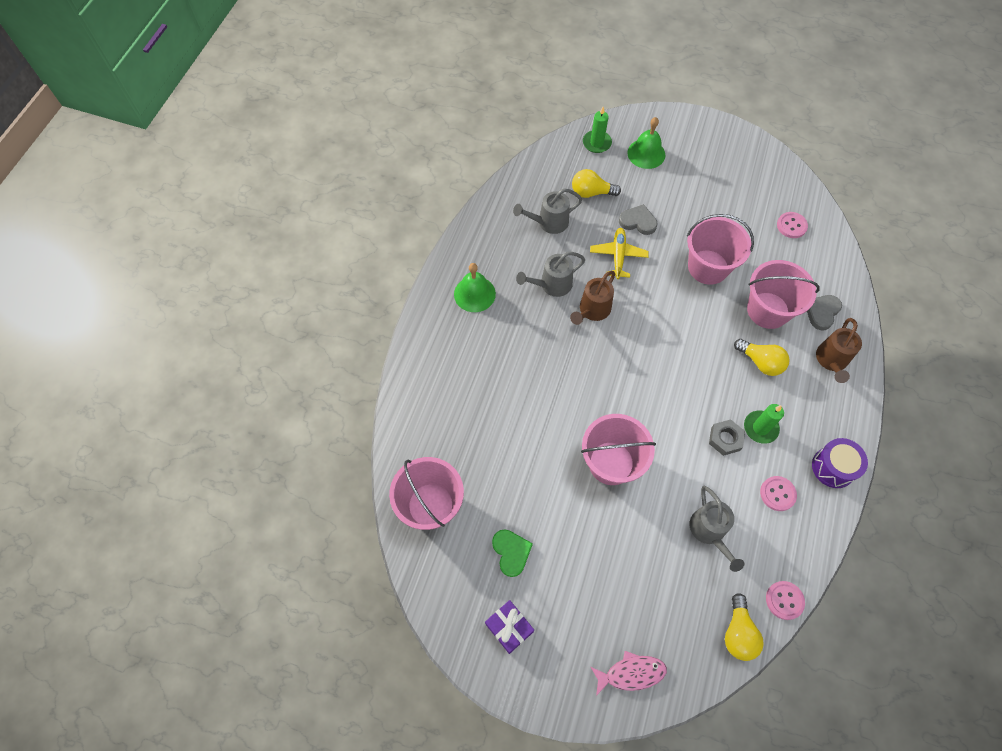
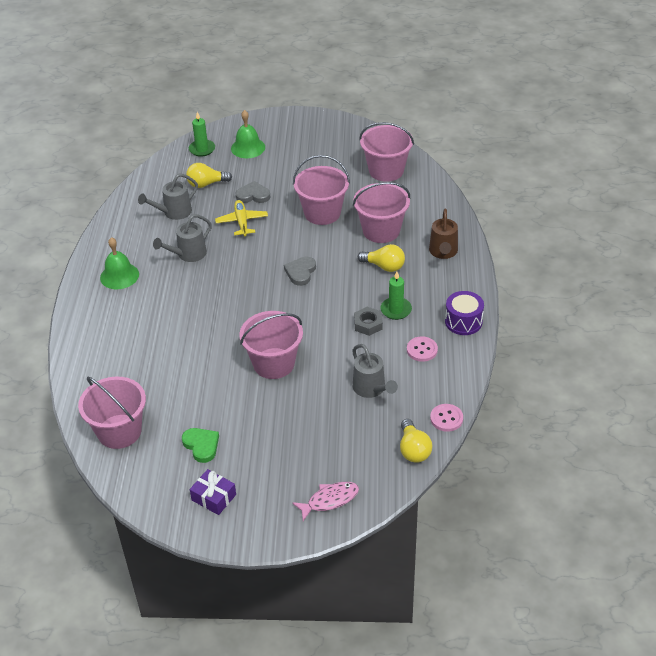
camera: 15 degrees left, 20 degrees down
brown watering can [570,271,615,325] -> none
pink button [777,212,808,238] -> pink bucket [359,122,414,182]
grey heart [807,295,842,330] -> grey heart moved to [284,256,316,286]

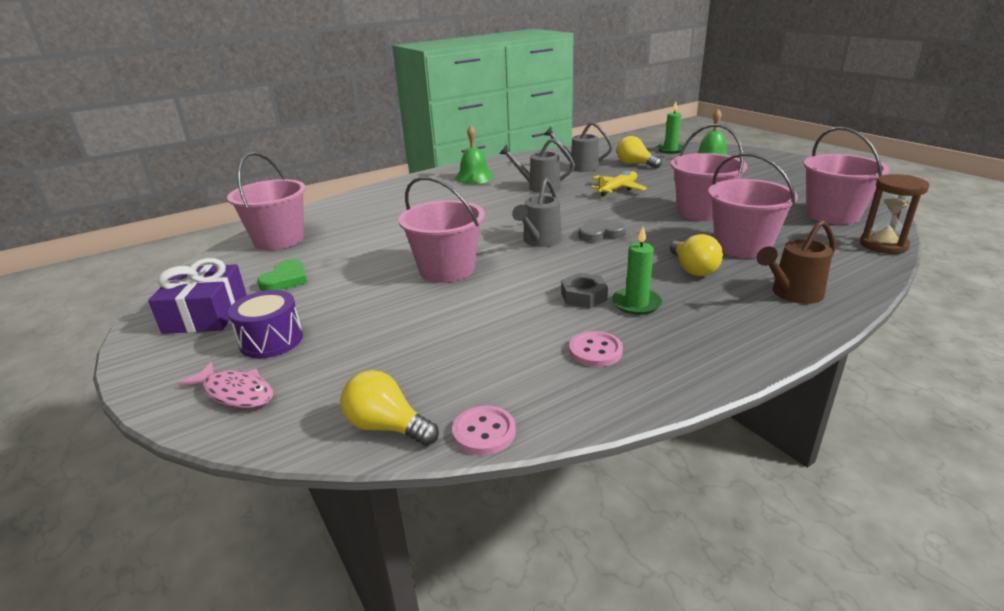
camera: 55 degrees right, 15 degrees down
purple gift [190,469,236,515] -> purple gift [148,258,247,334], size x1.52
grey heart [236,181,270,203] -> none
grey watering can [352,344,398,398] -> grey watering can moved to [512,178,562,247]
yellow light bulb [400,419,432,463] -> yellow light bulb turned 75 degrees clockwise [341,370,439,446]
purple drum [445,291,484,335] -> purple drum moved to [228,290,303,358]
none -> brown hourglass [860,174,929,254]

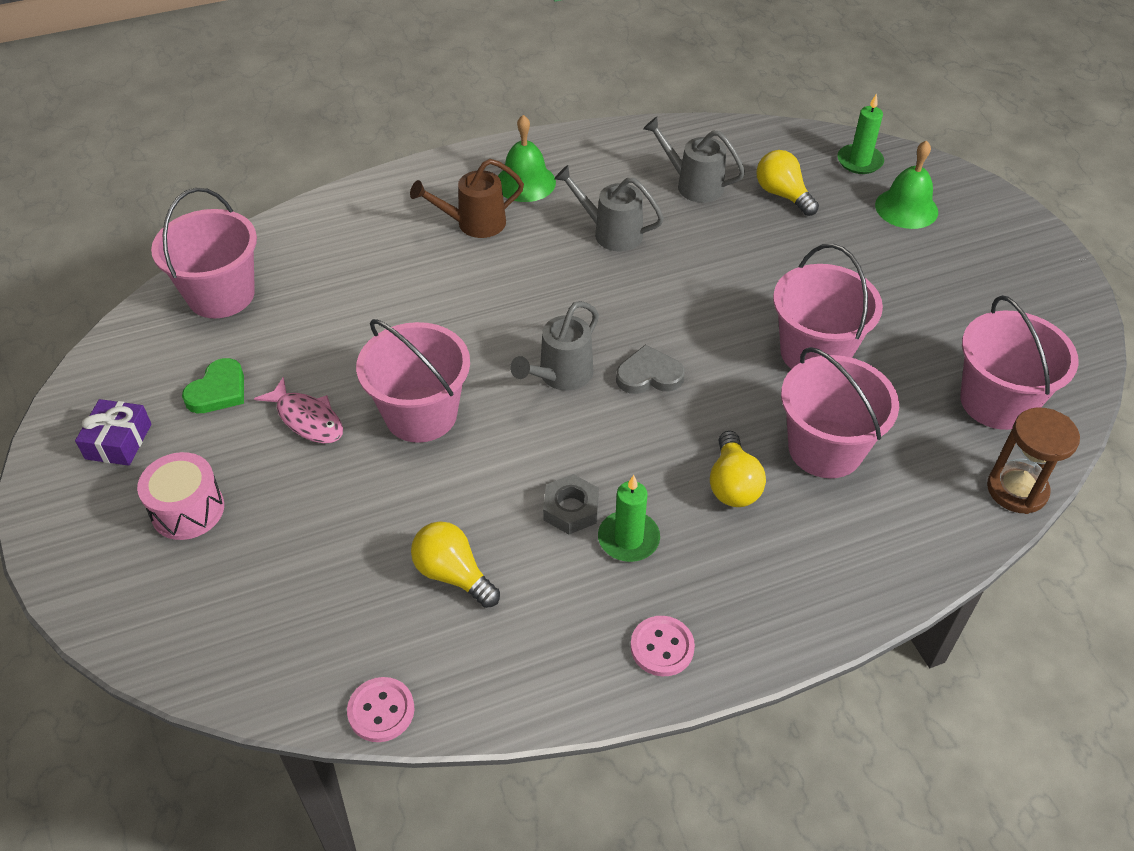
camera: 10 degrees right, 20 degrees up
purple gift [148,258,247,334] -> purple gift [75,399,151,466], size x0.66
pink fish [178,362,273,408] -> pink fish moved to [254,377,343,443]
purple drum [228,290,303,358] -> pink drum [137,452,224,540]
yellow light bulb [341,370,439,446] -> yellow light bulb moved to [411,521,500,608]
pink button [569,331,623,367] -> pink button moved to [630,616,695,676]
yellow plane [590,170,647,196] -> none
brown watering can [756,220,836,304] -> brown watering can moved to [410,159,524,238]

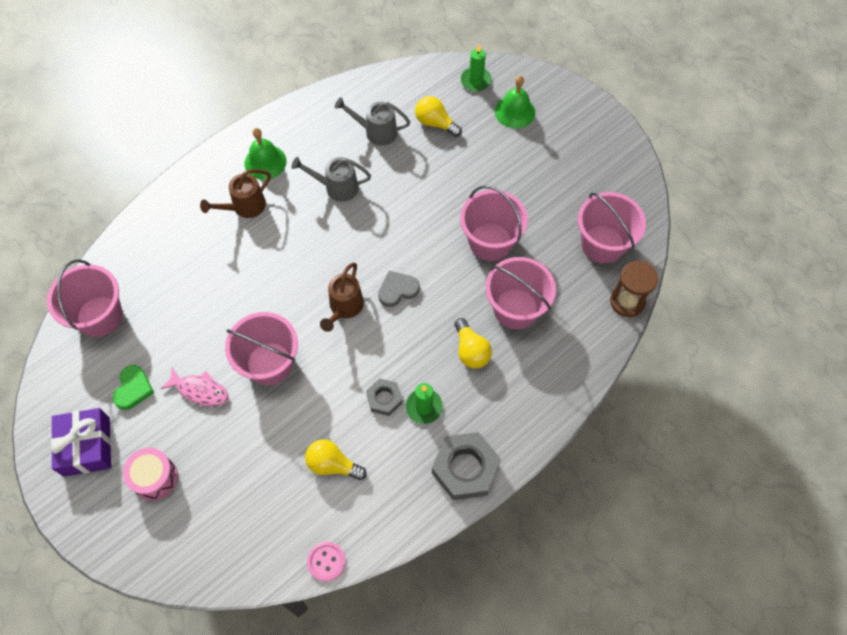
camera: 20 degrees left, 15 degrees up
purple gift [75,399,151,466] -> purple gift [51,408,111,477], size x1.52
grey watering can [510,301,599,391] -> brown watering can [320,262,364,332]
pink button [630,616,695,676] -> grey nut [432,432,501,500]

